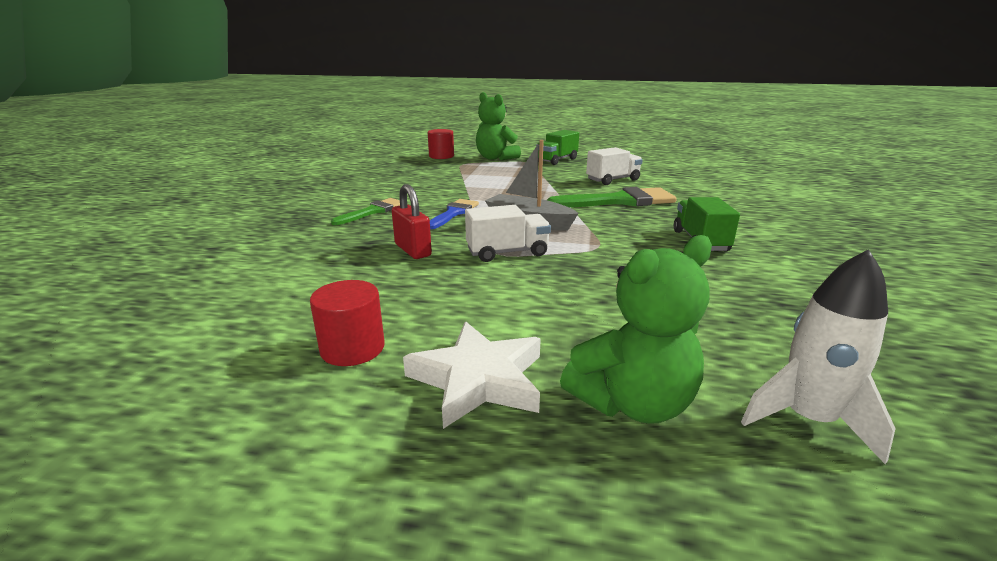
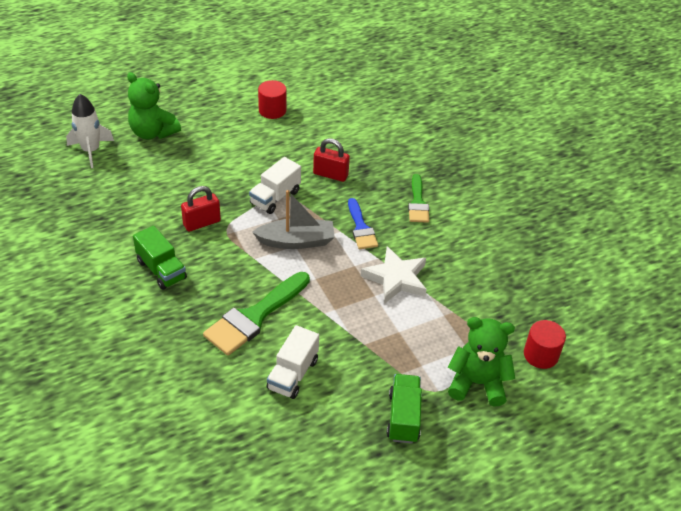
camera: 140 degrees right, 20 degrees up
white star [403,322,541,429] -> white star moved to [361,246,427,304]
green teddy bear [560,235,712,424] -> green teddy bear turned 75 degrees counterclockwise [127,72,181,139]
none -> red padlock [181,186,221,232]

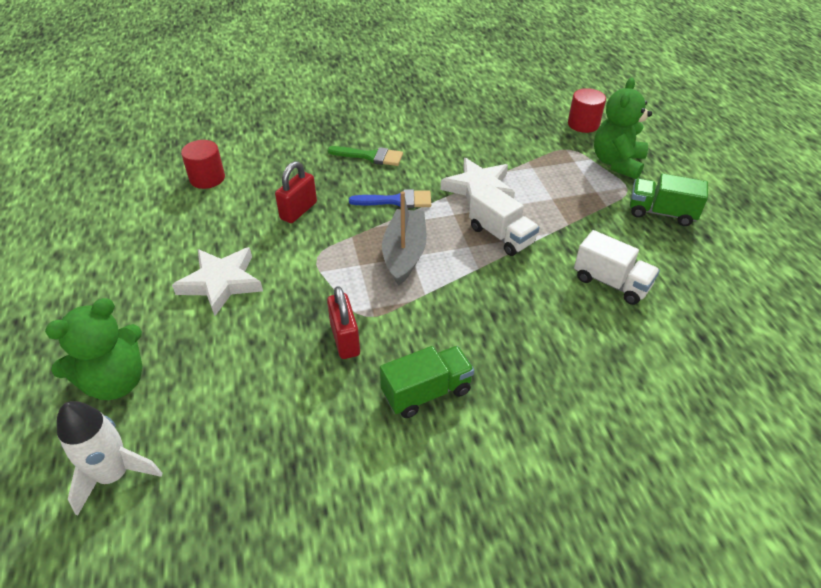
camera: 75 degrees left, 0 degrees up
green brush [203,272,310,356] -> none
white truck [249,157,301,214] -> white truck moved to [469,184,539,256]
red cylinder [258,80,287,119] -> red cylinder moved to [181,140,225,189]
none -> white star [172,247,263,316]

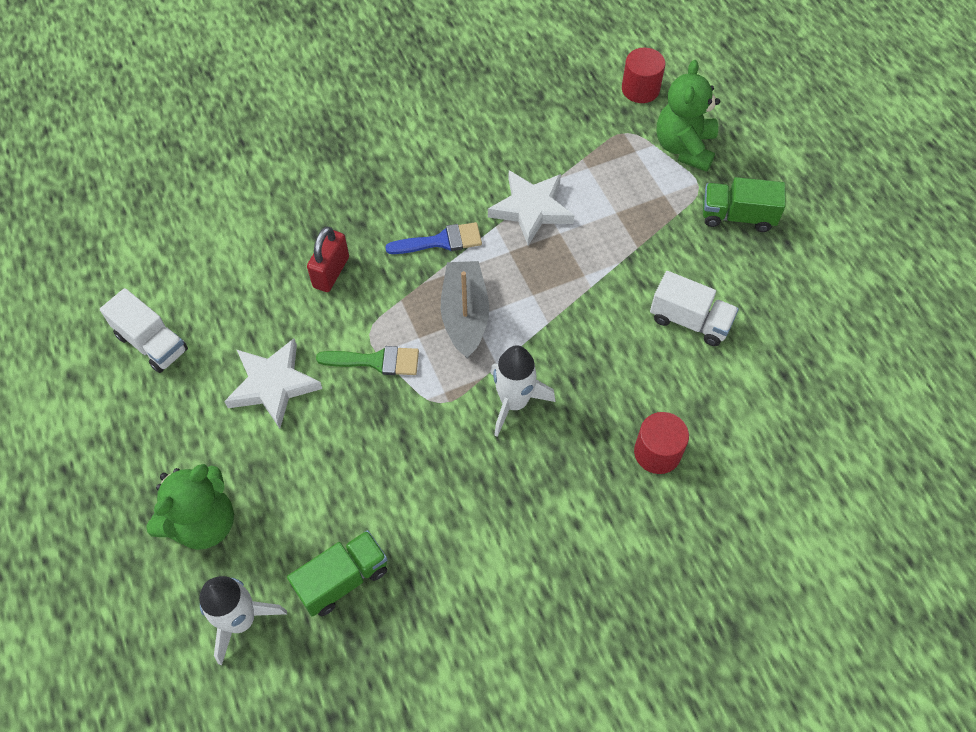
camera: 10 degrees left, 15 degrees up
red cylinder [181,140,225,189] -> red cylinder moved to [634,412,689,474]
green brush [327,146,403,166] -> green brush moved to [316,346,419,375]
red padlock [327,286,360,359] -> none
green truck [380,346,474,418] -> green truck moved to [287,530,387,617]
white truck [469,184,539,256] -> white truck moved to [100,288,188,373]
none -> white rocket [490,345,556,437]

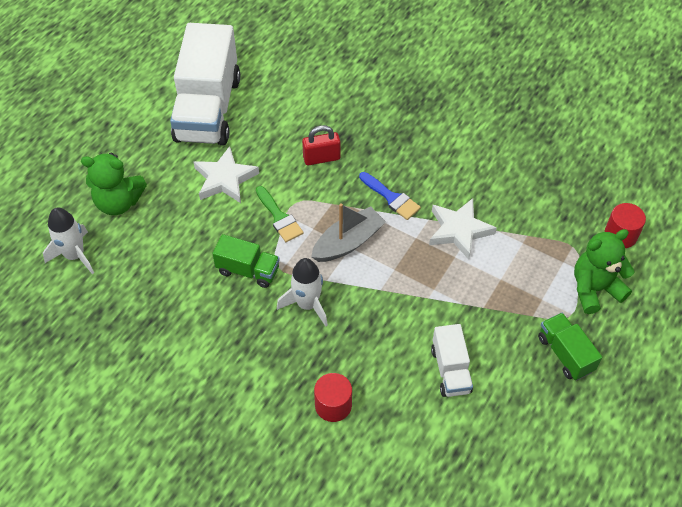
camera: 55 degrees right, 5 degrees down
white truck [100,288,188,373] -> white truck [170,23,240,145], size x2.08
green truck [287,530,387,617] -> green truck moved to [212,234,280,288]

